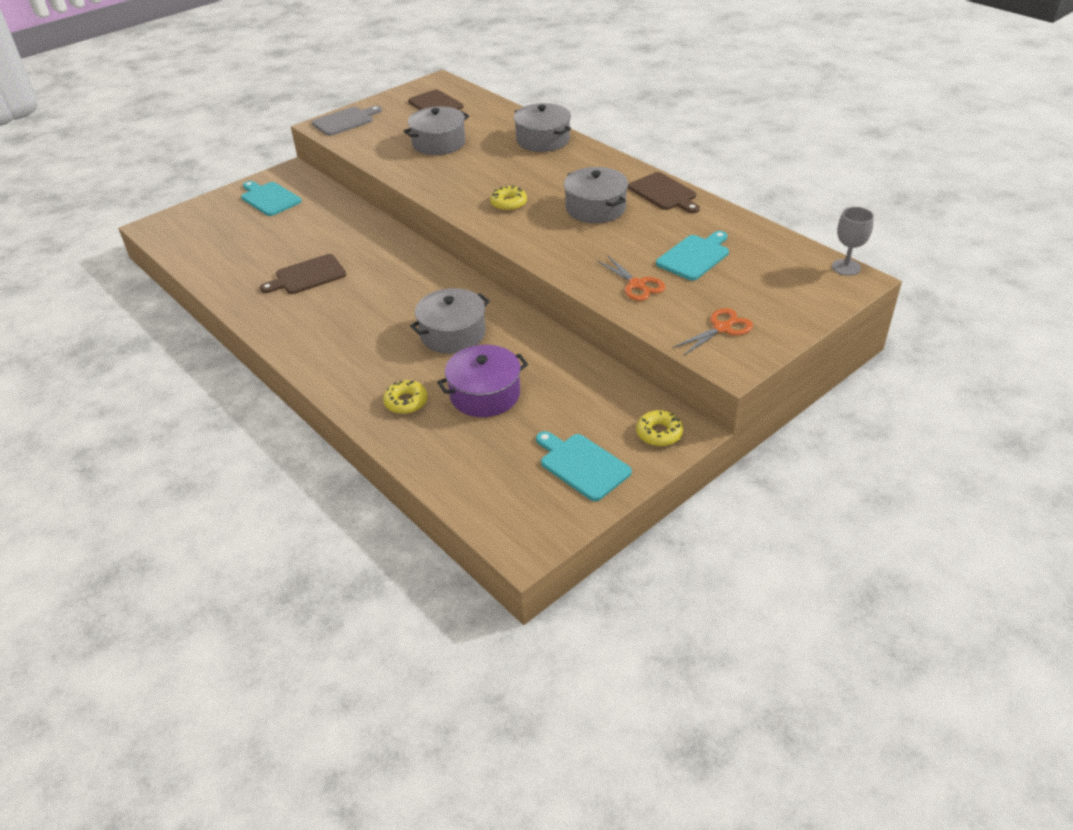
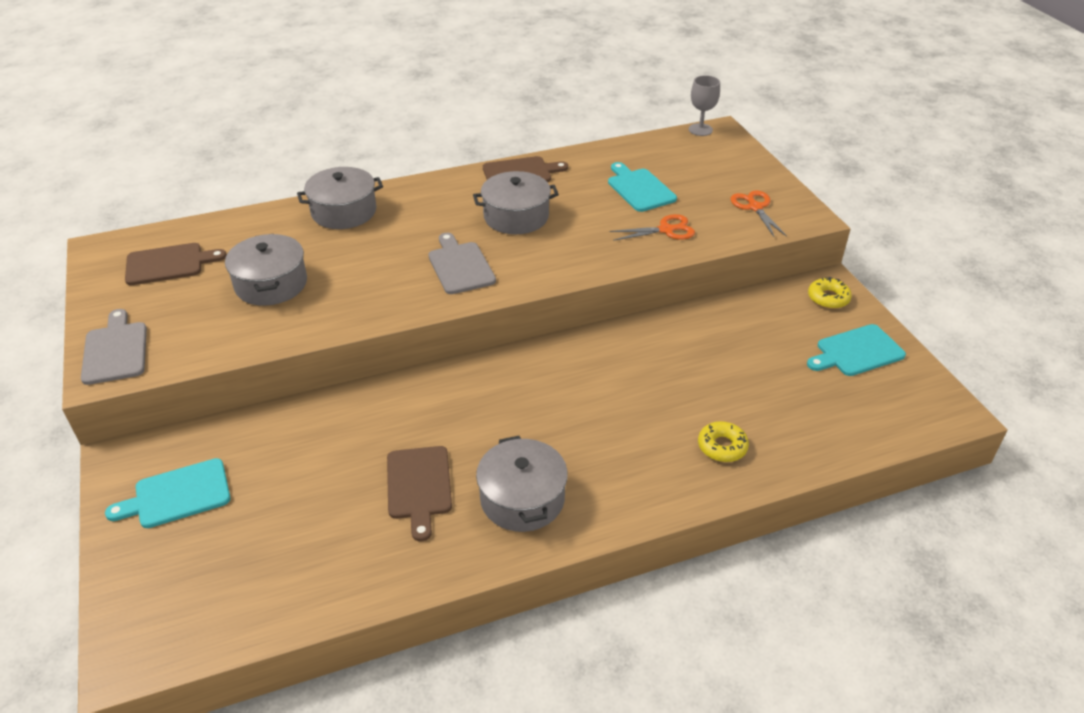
camera: 70 degrees left, 0 degrees up
grey pot [410,288,490,354] -> grey pot moved to [476,436,568,532]
purple pot [437,345,528,417] -> none
yellow donut [490,186,527,211] -> grey cutting board [428,233,496,294]

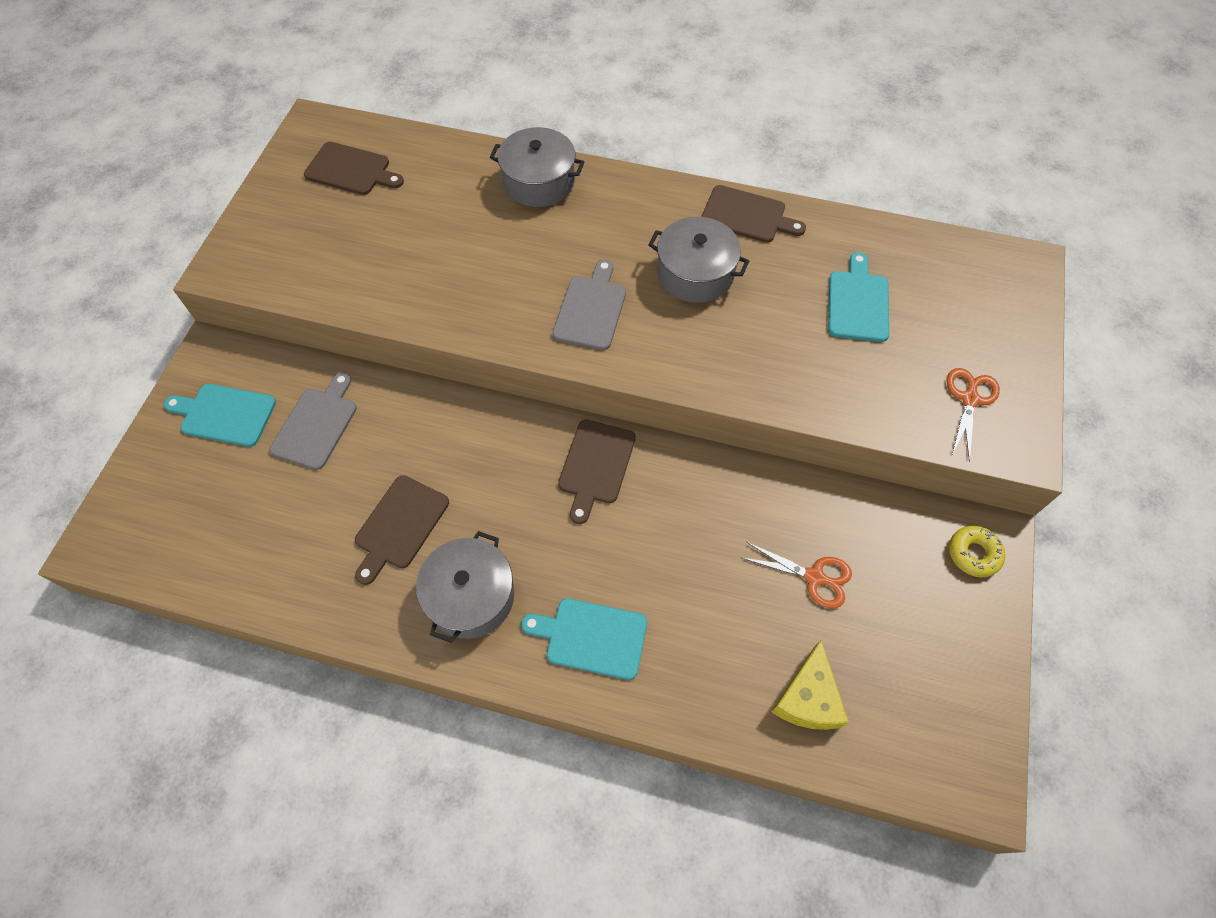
camera: 35 degrees right, 20 degrees up
grey cutting board [81,309,147,385] -> grey cutting board moved to [269,372,357,470]
grey pot [225,234,307,306] -> none
orange scissors [610,214,695,241] -> orange scissors moved to [742,542,852,608]
grey goblet [689,75,720,136] -> none
yellow donut [698,421,749,462] -> none
turquoise cutting board [807,324,906,376] -> turquoise cutting board moved to [521,598,647,680]
none -> brown cutting board [558,420,636,524]
none -> yellow cheese [771,640,849,730]

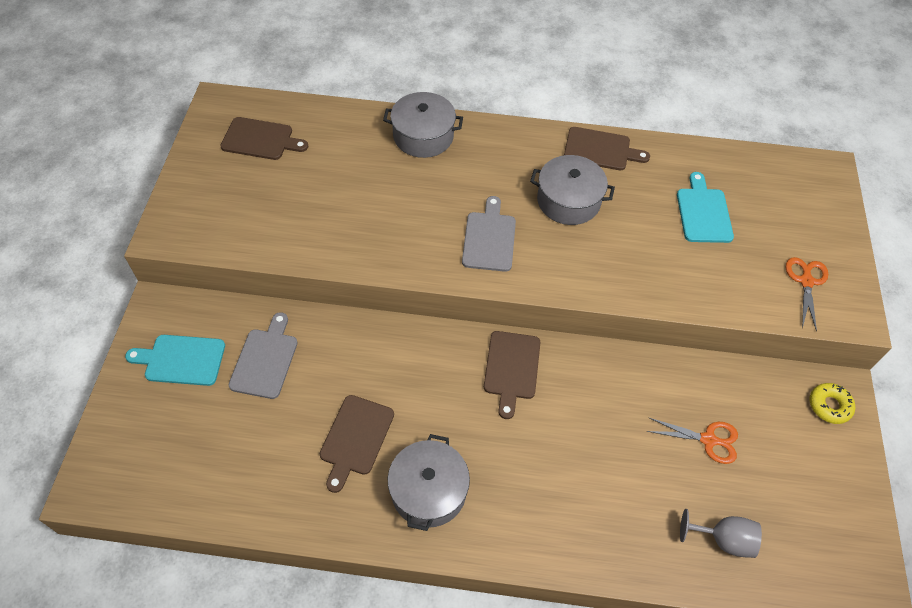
camera: 10 degrees left, 5 degrees down
turquoise cutting board [521,598,647,680] -> none
yellow cheese [771,640,849,730] -> grey goblet [680,509,762,558]

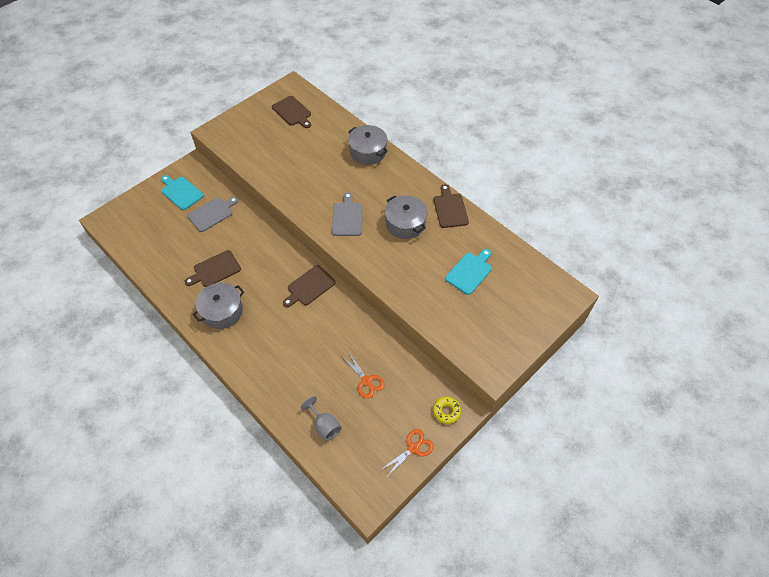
camera: 40 degrees right, 0 degrees up
grey cutting board [462,196,516,272] -> grey cutting board turned 45 degrees counterclockwise [332,192,362,236]
brown cutting board [564,127,650,170] -> brown cutting board turned 150 degrees counterclockwise [434,184,469,228]
orange scissors [786,257,828,332] -> orange scissors moved to [380,429,434,478]

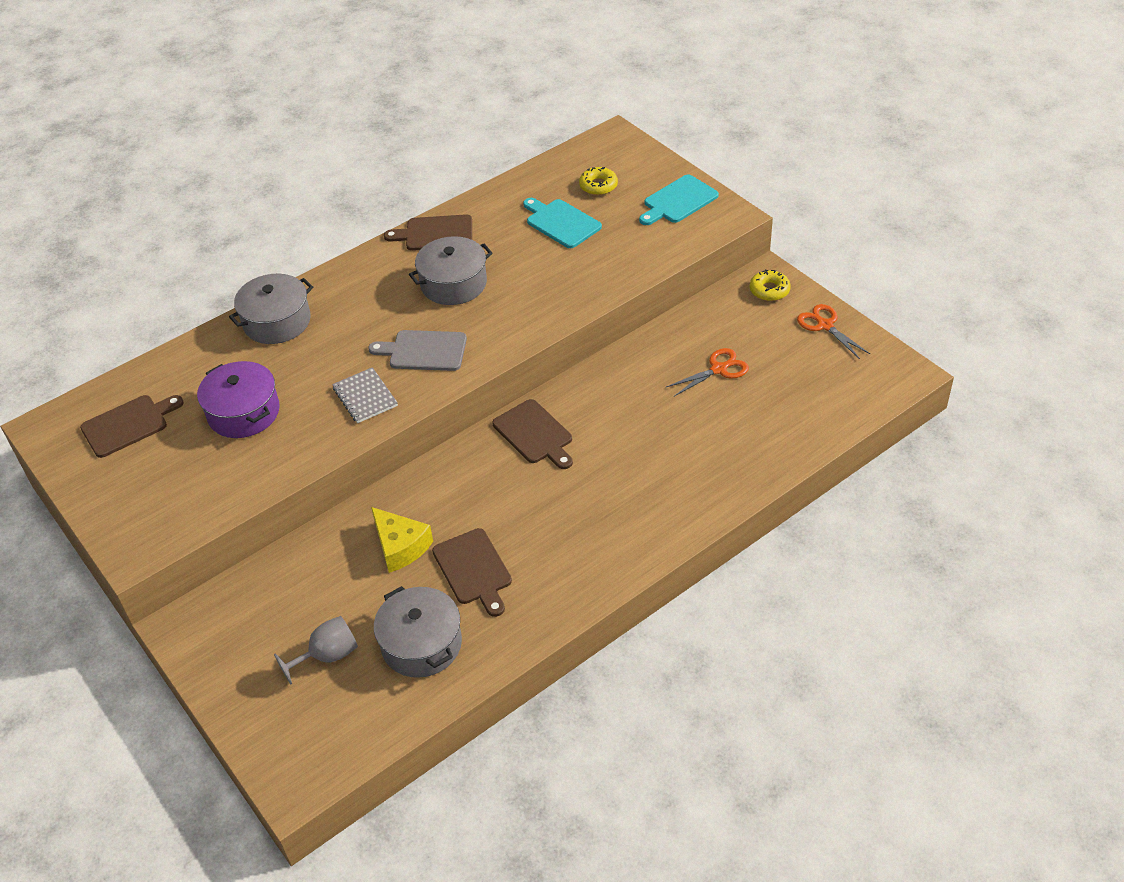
camera: 80 degrees left, 10 degrees down
turquoise cutting board [161,175,204,210] -> turquoise cutting board moved to [639,175,719,225]
grey cutting board [187,197,238,232] -> none
grey pot [193,283,244,329] -> grey pot moved to [374,586,462,678]
grey goblet [301,396,341,441] -> grey goblet moved to [274,616,358,684]
none -> purple pot [197,361,280,438]
none -> grey notebook [332,367,398,423]
none -> yellow cheese [371,507,433,573]
none -> yellow donut [579,167,618,195]

